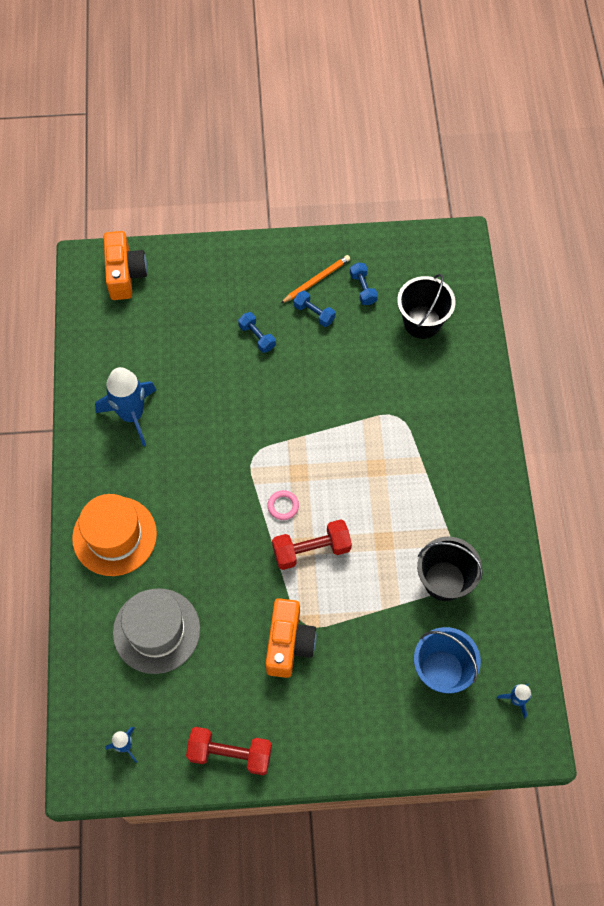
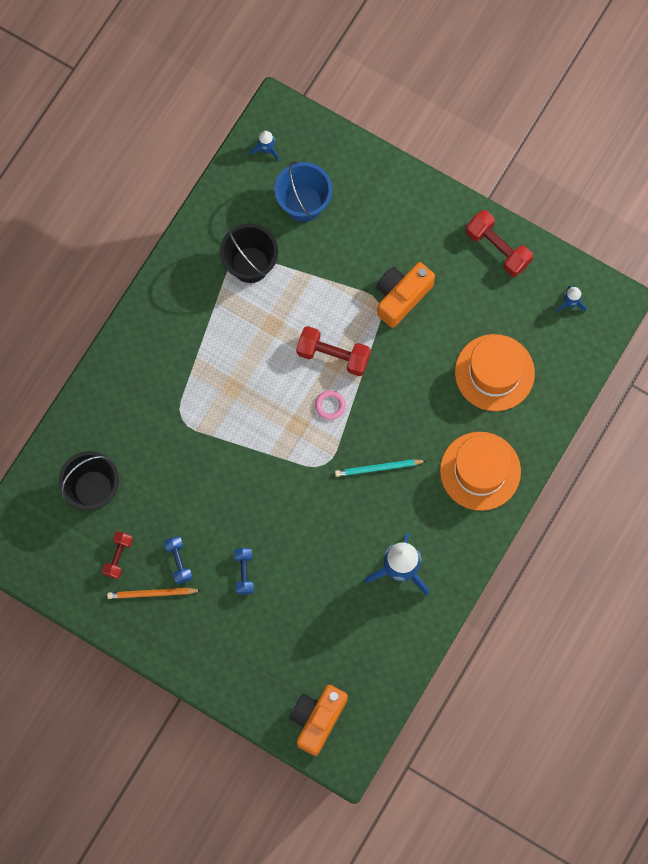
camera: 145 degrees left, 10 degrees up
grey hat [113,588,200,674] -> orange hat [455,334,535,411]
blue dumbbell [350,263,378,305] -> red dumbbell [102,532,133,579]
none -> turquoise pencil [335,459,426,477]

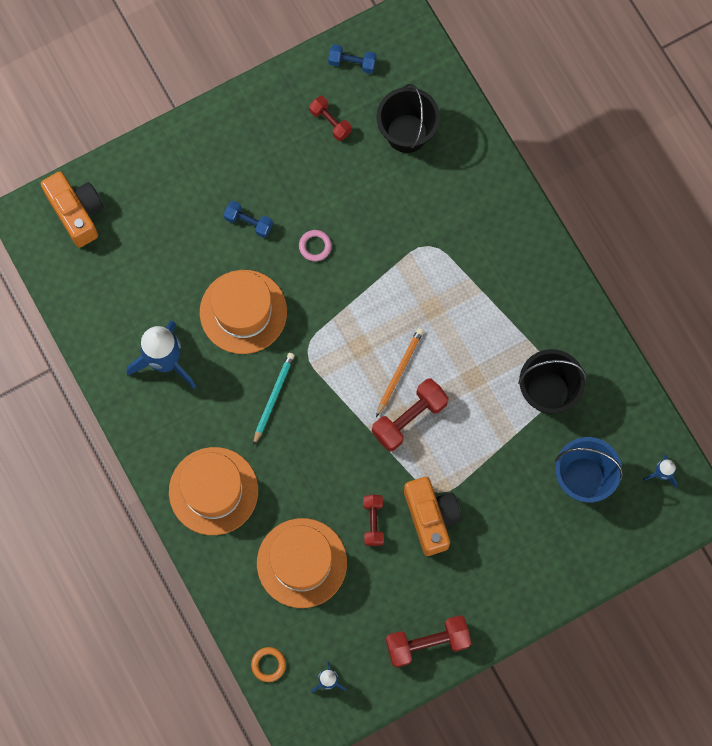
camera: 120 degrees right, 0 degrees up
orange pencil [107,588,201,599] -> orange pencil moved to [376,328,424,417]
blue dumbbell [164,536,193,584] -> blue dumbbell moved to [328,44,376,74]
pink ring [315,390,346,420] -> pink ring moved to [299,230,332,261]
none -> orange hat [200,270,287,354]
none -> orange ring [251,647,286,682]
none -> red dumbbell [363,495,384,546]

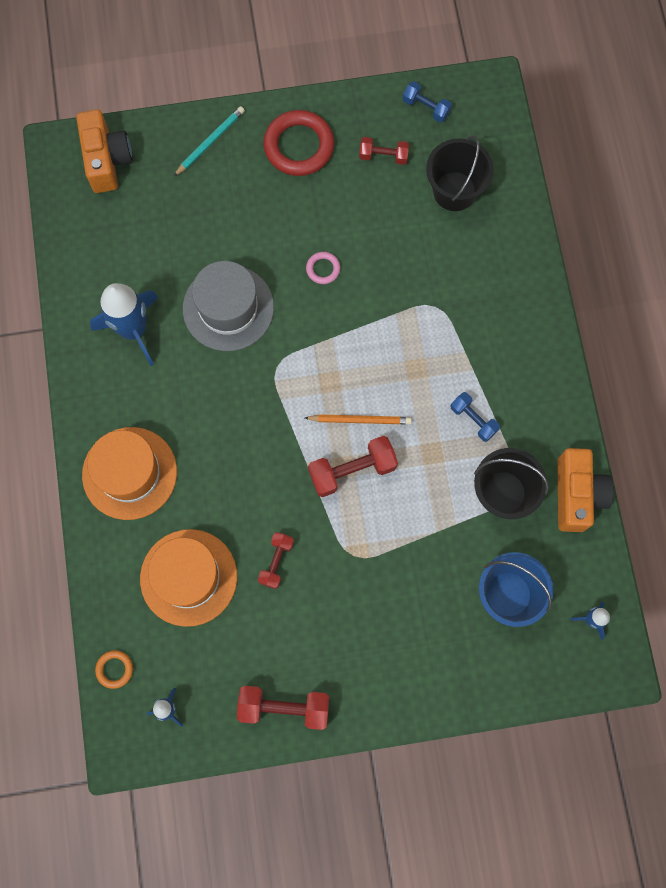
camera: 20 degrees right, 0 degrees up
orange hat [200,270,287,354] -> grey hat [183,261,274,351]
blue dumbbell [224,201,273,238] -> blue dumbbell moved to [450,392,500,442]
turquoise pencil [253,353,295,446] -> turquoise pencil moved to [173,106,245,177]
red dumbbell [309,96,352,141] -> red dumbbell turned 60 degrees counterclockwise [359,137,409,165]
orange pencil [376,328,424,417] -> orange pencil turned 45 degrees clockwise [305,414,412,424]
orange camera [404,477,462,556] -> orange camera moved to [558,448,614,532]
none -> red ring [263,110,334,176]

